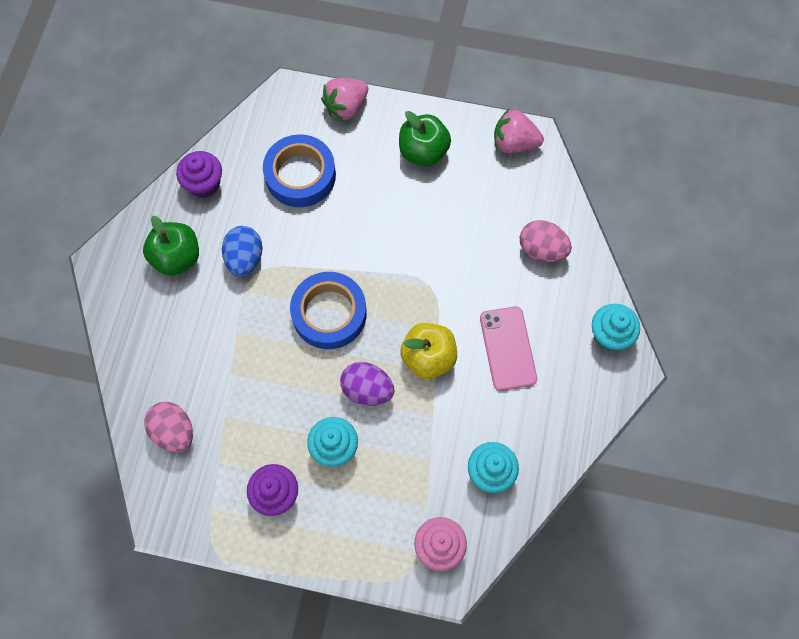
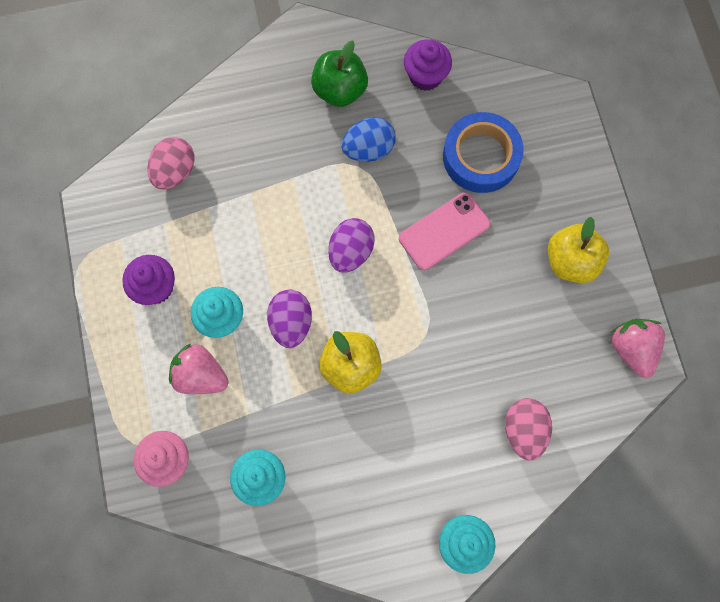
camera: 65 degrees right, 5 degrees up
blue tape [290,272,367,349] -> purple egg [328,218,375,273]
pink strawberry [321,78,368,122] -> pink strawberry moved to [169,344,229,394]
green apple [399,111,451,166] -> yellow apple [548,217,609,283]
pink phone [480,307,537,391] -> pink phone moved to [399,192,490,270]

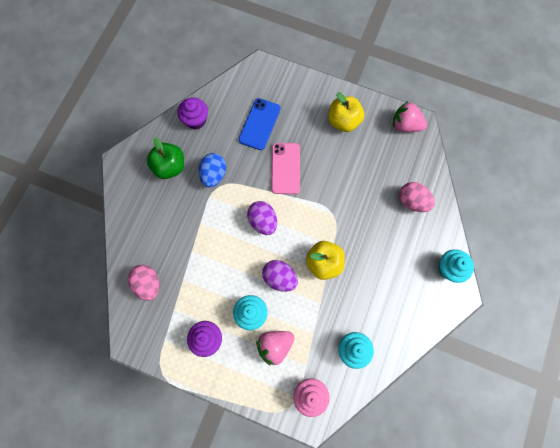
camera: 55 degrees left, 0 degrees up
blue tape [443,112,524,193] -> blue phone [239,98,280,150]

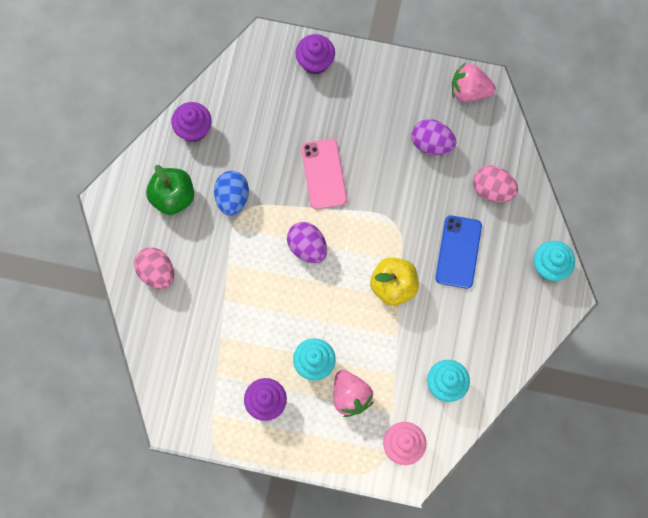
camera: 10 degrees left, 0 degrees up
pink egg [128,265,160,301] -> pink egg moved to [134,247,174,289]
blue phone [239,98,280,150] -> blue phone moved to [435,215,482,289]
pink strawberry [256,331,295,366] -> pink strawberry turned 75 degrees counterclockwise [334,370,373,417]
purple egg [262,260,298,292] -> purple egg moved to [411,119,456,155]
yellow apple [329,92,365,132] -> none
none -> purple cupcake [296,34,335,75]

